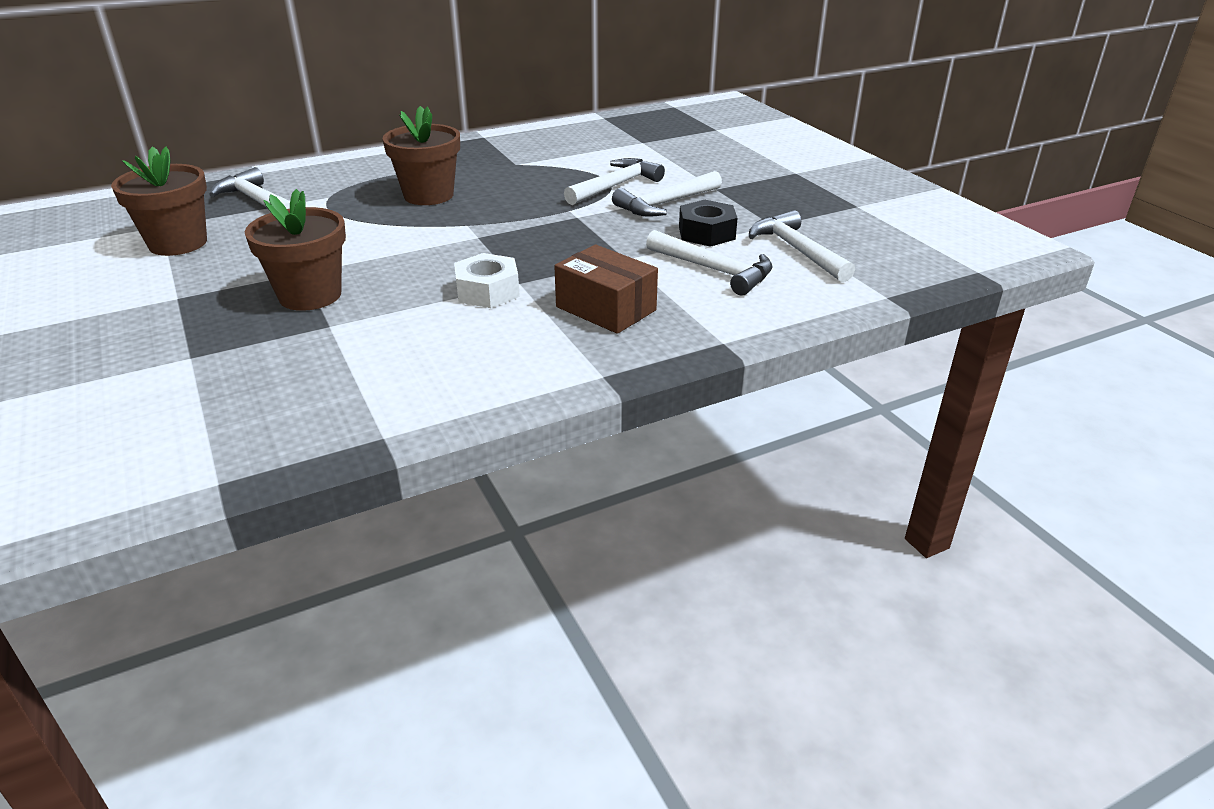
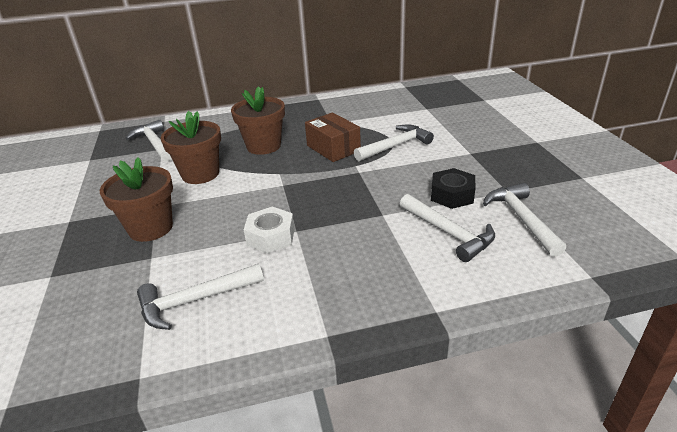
camera: 15 degrees right, 0 degrees up
brown flower pot [111,147,207,256] -> brown flower pot moved to [161,111,221,184]
brown box [554,245,658,334] -> brown box moved to [305,112,361,162]
white hammer [612,171,722,217] -> white hammer moved to [137,264,264,330]

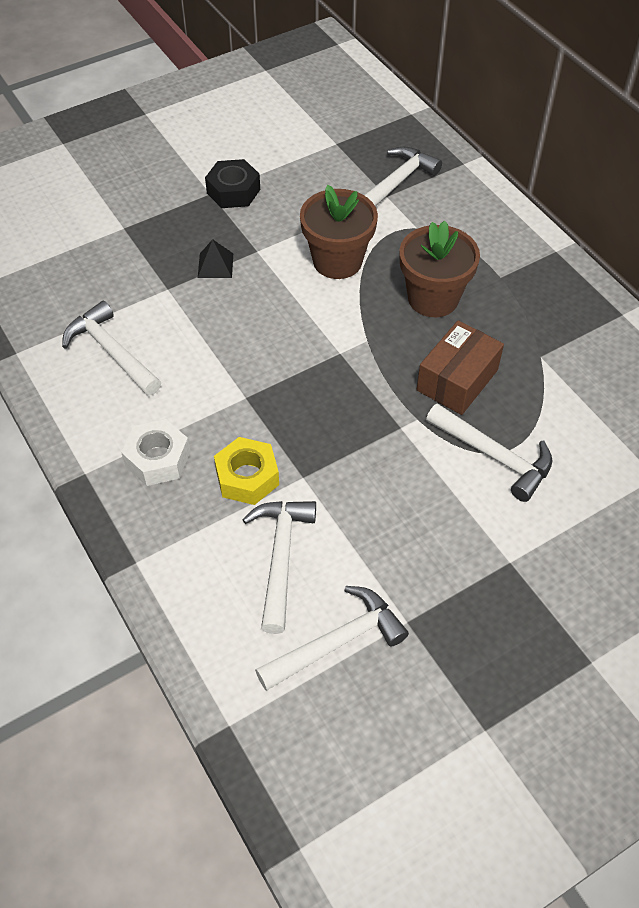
camera: 70 degrees right, 20 degrees up
brown flower pot [100,157,173,242] -> black pyramid [198,239,233,278]
white nut [244,207,295,254] -> white nut moved to [121,419,190,486]
white hammer [400,194,495,262] -> white hammer turned 150 degrees clockwise [243,501,316,634]
black nut [431,168,476,209] -> black nut moved to [205,159,260,208]
none -> yellow nut [214,437,279,505]

